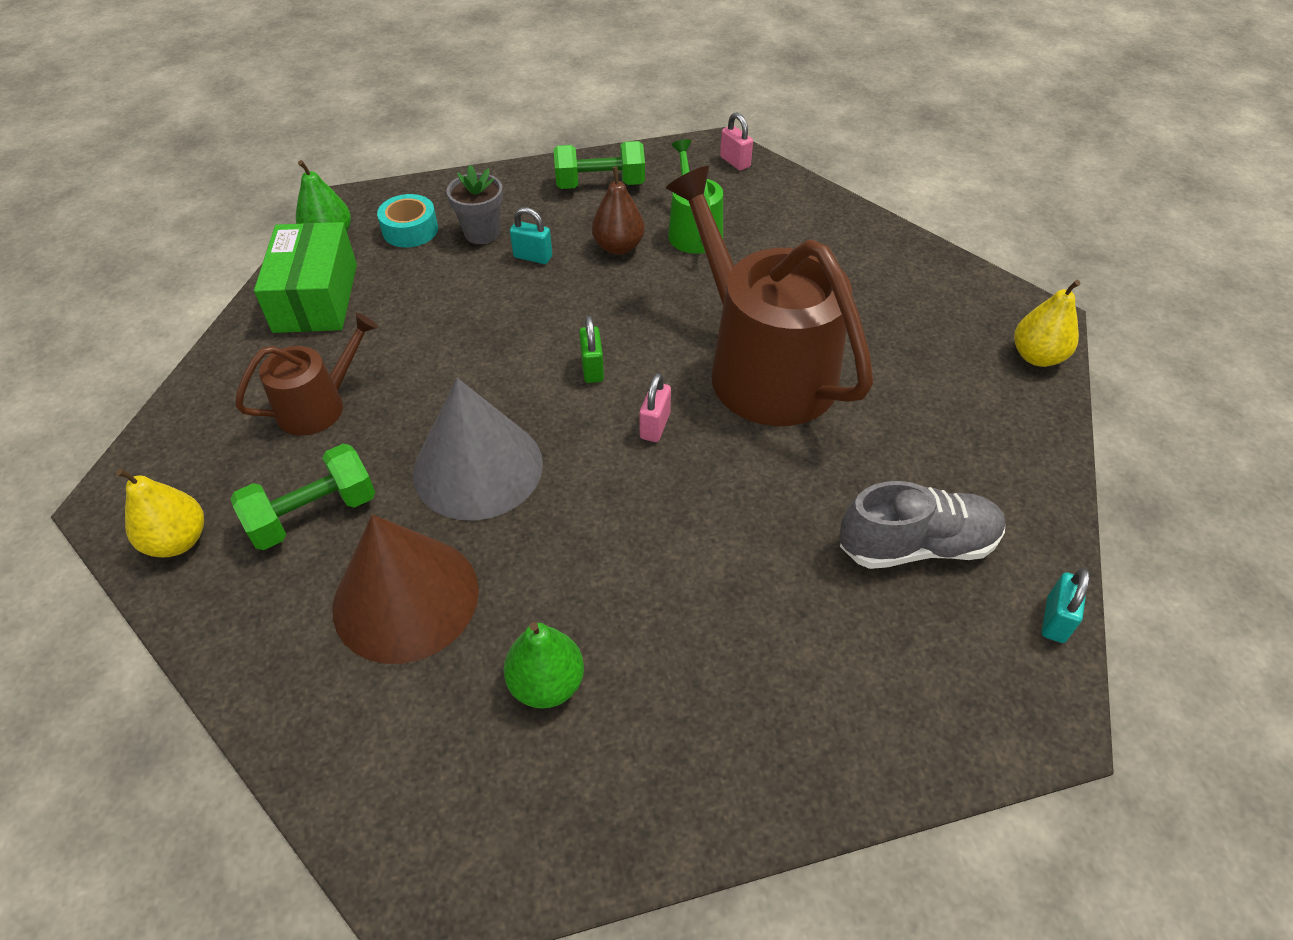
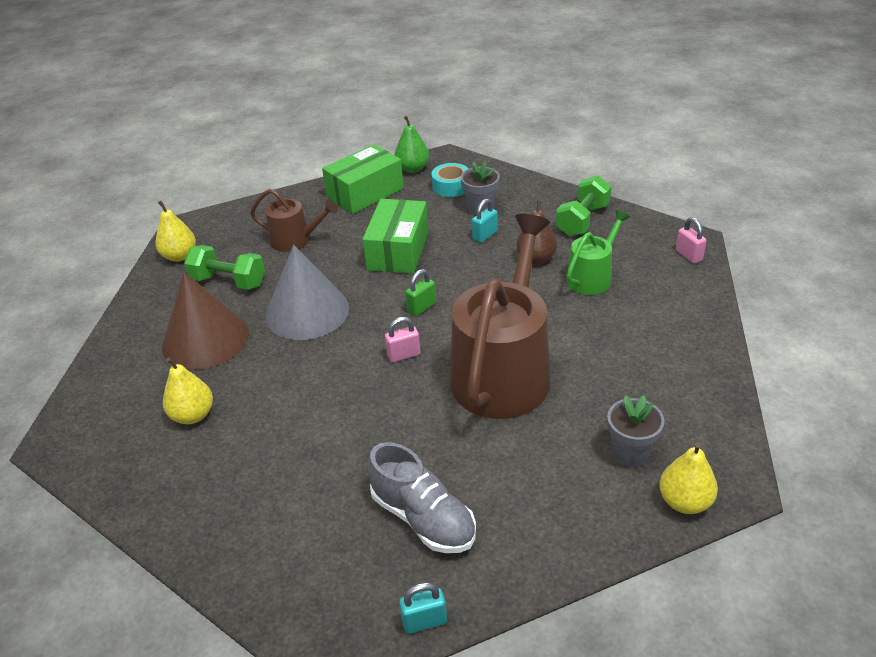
camera: 55 degrees right, 10 degrees down
green pear [504,622,584,709] -> yellow pear [163,357,213,424]
turquoise padlock [510,207,552,264] -> turquoise padlock turned 60 degrees clockwise [472,199,498,243]
green dumbbell [553,141,645,189] -> green dumbbell turned 75 degrees clockwise [556,175,611,236]
pink padlock [720,112,753,171] -> pink padlock turned 45 degrees counterclockwise [676,217,707,264]
none -> green box [362,199,429,274]
none -> grey flower pot [607,395,664,467]

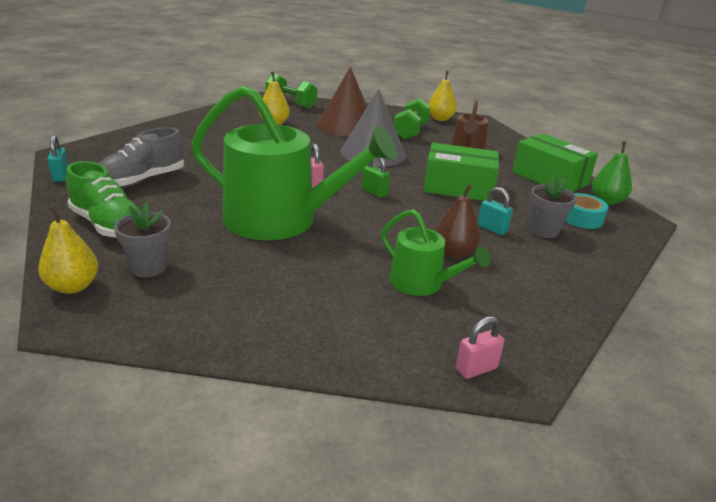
camera: 85 degrees right, 10 degrees down
brown watering can [450,214,550,419] -> green watering can [191,85,397,240]
green dumbbell [556,175,611,236] -> green dumbbell moved to [265,74,317,109]
none -> green shoe [66,161,140,238]

